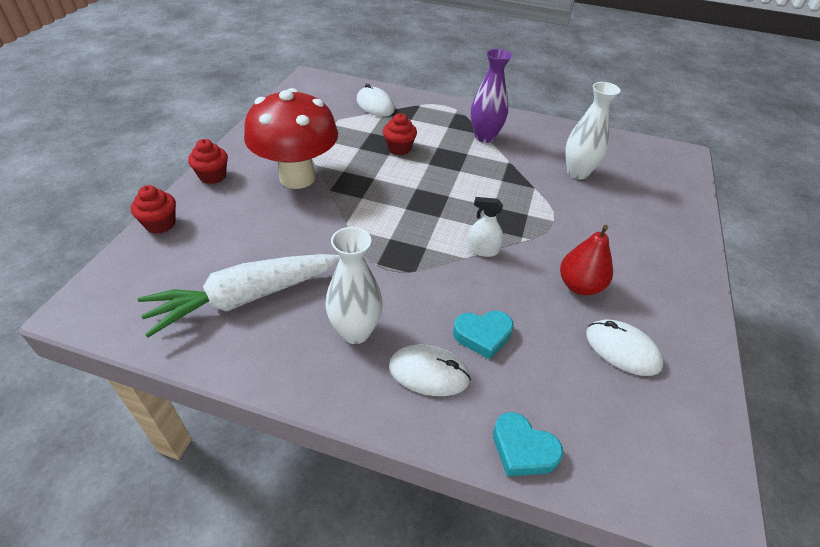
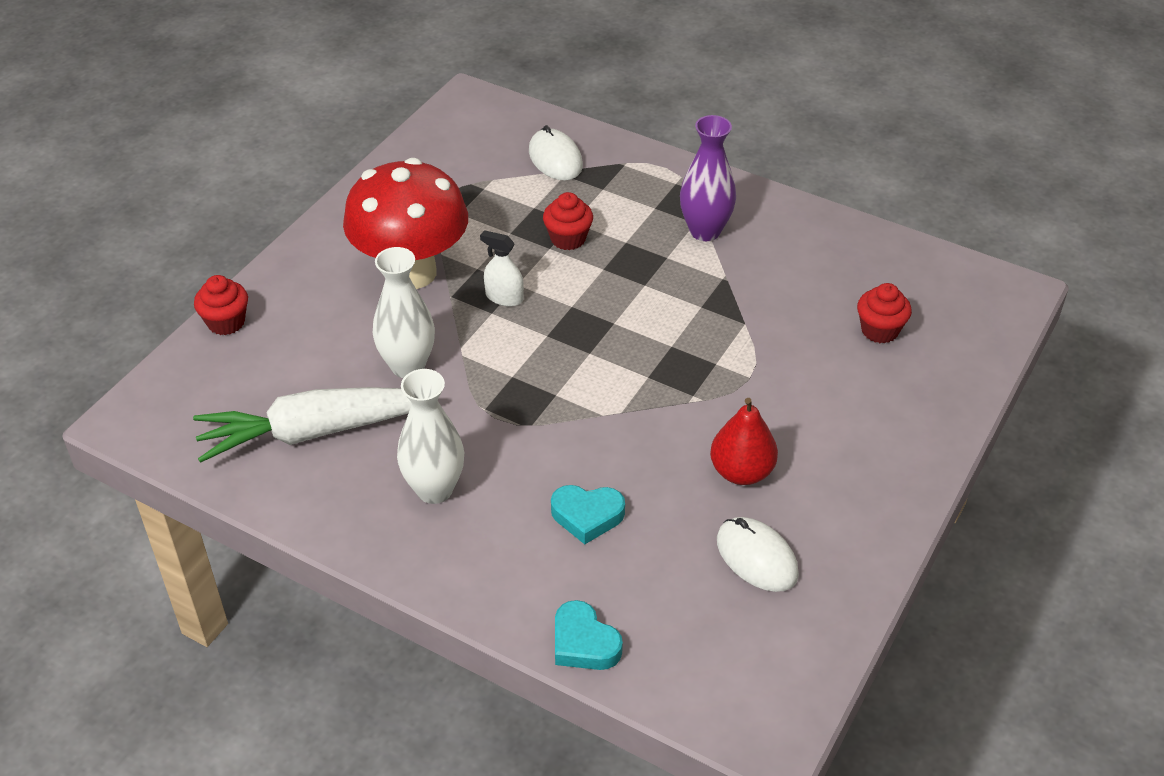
camera: 15 degrees right, 0 degrees up
red cupcake [188,139,228,184] -> red cupcake moved to [857,283,912,344]
white mouse [389,344,471,396] -> none
white spray bottle [467,197,503,257] -> white spray bottle moved to [480,230,524,307]
white vase [565,82,620,179] -> white vase moved to [373,247,435,378]

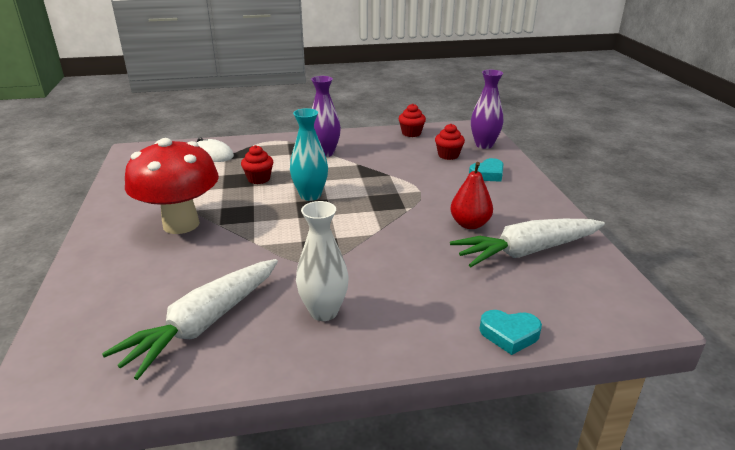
camera: 40 degrees left, 15 degrees down
red cupcake [194,275,248,335] -> red cupcake moved to [399,104,426,137]
white vase [373,247,435,378] -> none
white spray bottle [480,230,524,307] -> none
turquoise heart [551,485,625,544] -> turquoise heart moved to [469,158,503,182]
white mouse [717,517,799,592] -> white carrot [450,219,605,267]
none -> turquoise vase [290,108,328,201]
none -> purple vase [471,70,503,149]

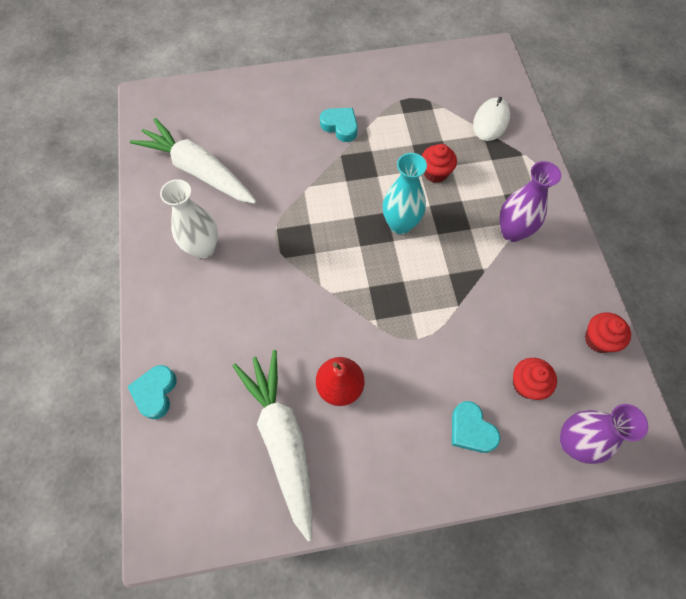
camera: 90 degrees right, 35 degrees up
red mushroom [125,138,219,234] -> turquoise heart [320,108,358,142]

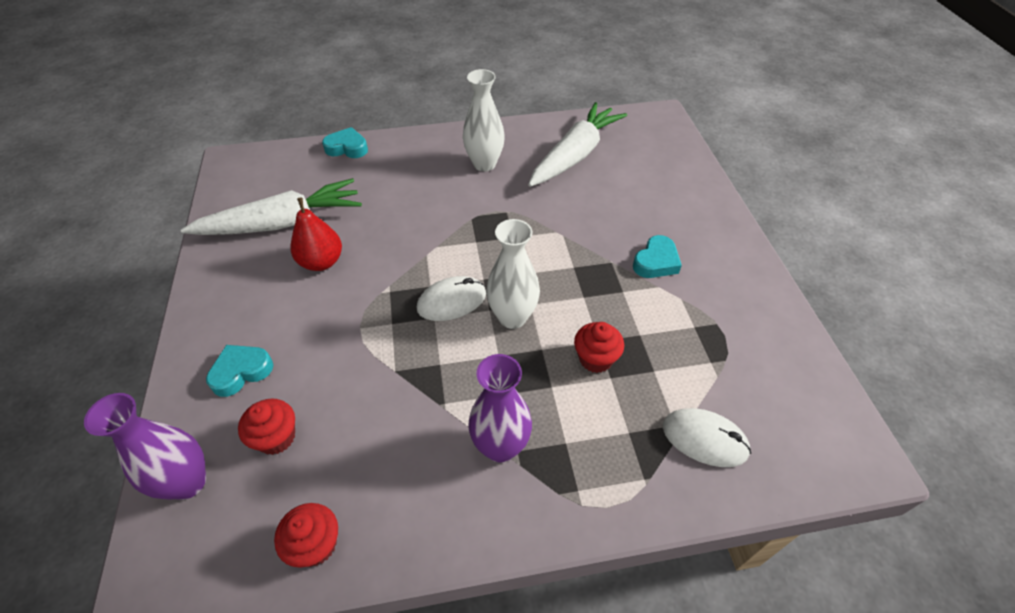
camera: 90 degrees right, 15 degrees down
turquoise vase [383,153,427,234] -> white vase [486,219,540,329]
none -> white mouse [417,276,486,321]

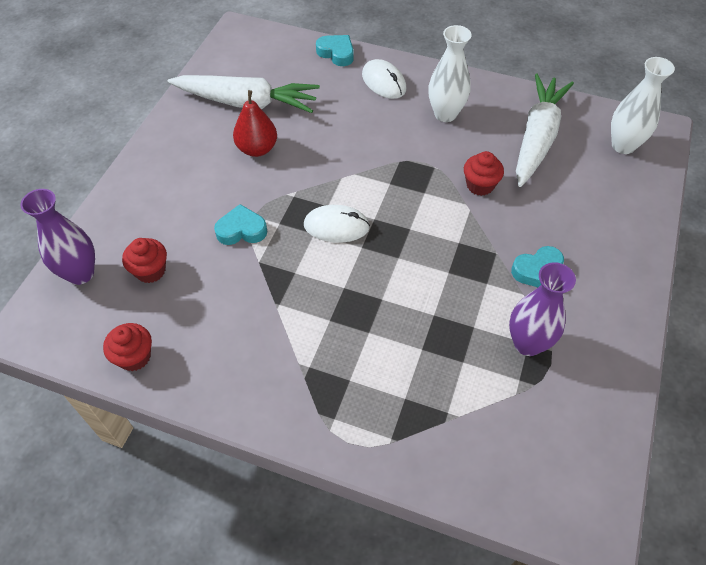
camera: 30 degrees right, 5 degrees up
turquoise heart [206,345,273,397] -> turquoise heart moved to [214,204,267,245]
purple vase [468,354,532,462] -> purple vase moved to [509,262,576,356]
white vase [486,219,540,329] -> white vase moved to [611,57,675,154]
white carrot [528,102,627,187] -> white carrot turned 45 degrees counterclockwise [516,74,574,187]
red cupcake [574,322,624,373] -> red cupcake moved to [464,151,504,196]
white mouse [663,408,751,467] -> white mouse moved to [362,59,406,99]

